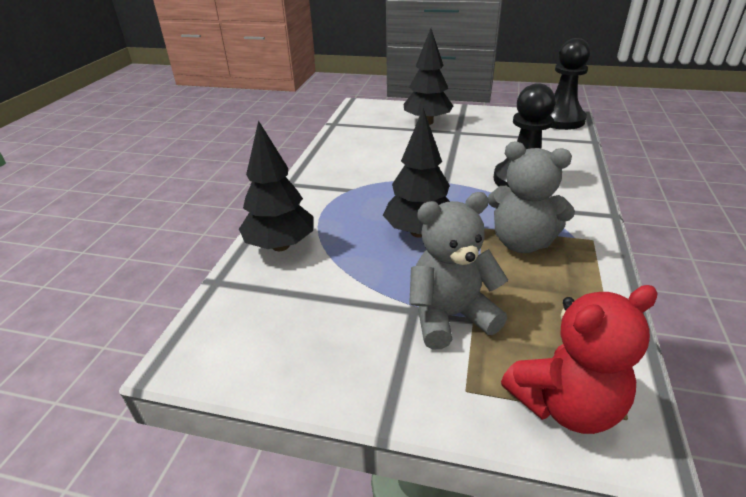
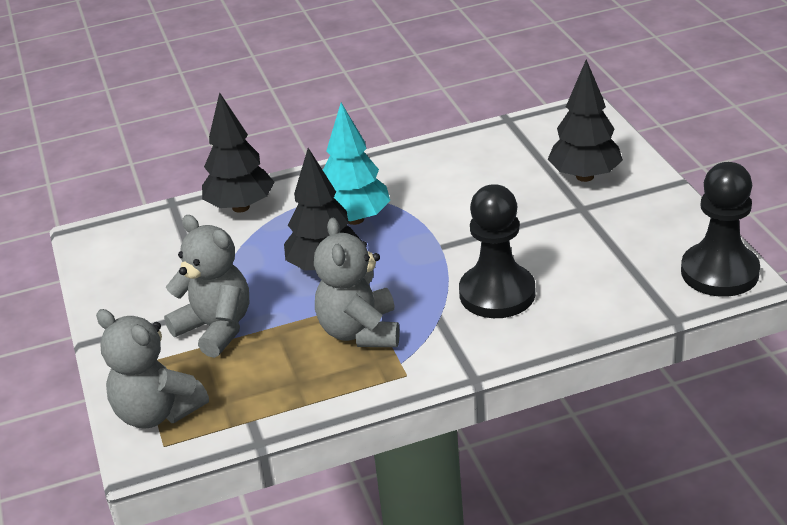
camera: 60 degrees right, 0 degrees up
red teddy bear [501,285,658,434] -> grey teddy bear [96,309,209,429]
none -> turquoise tree [323,103,390,225]

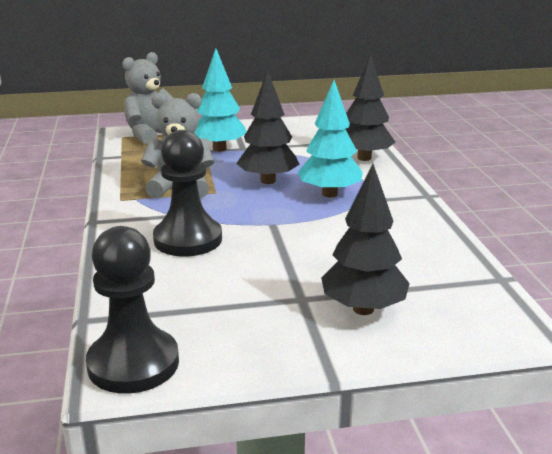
camera: 95 degrees right, 10 degrees down
grey teddy bear [164,215,249,358] -> turquoise tree [194,49,246,152]

